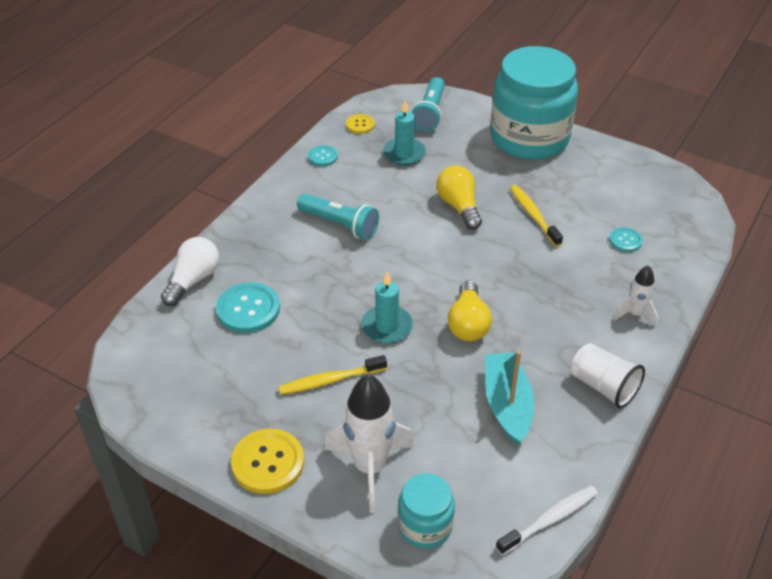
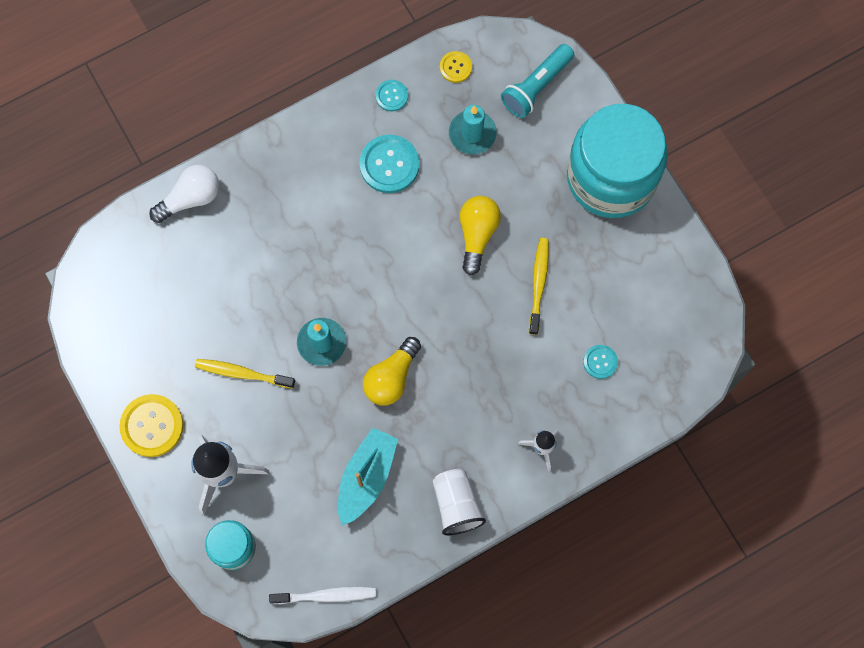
camera: 30 degrees right, 30 degrees up
turquoise button [216,282,280,333] -> turquoise button moved to [359,135,419,193]
turquoise flashlight [297,193,379,240] -> none

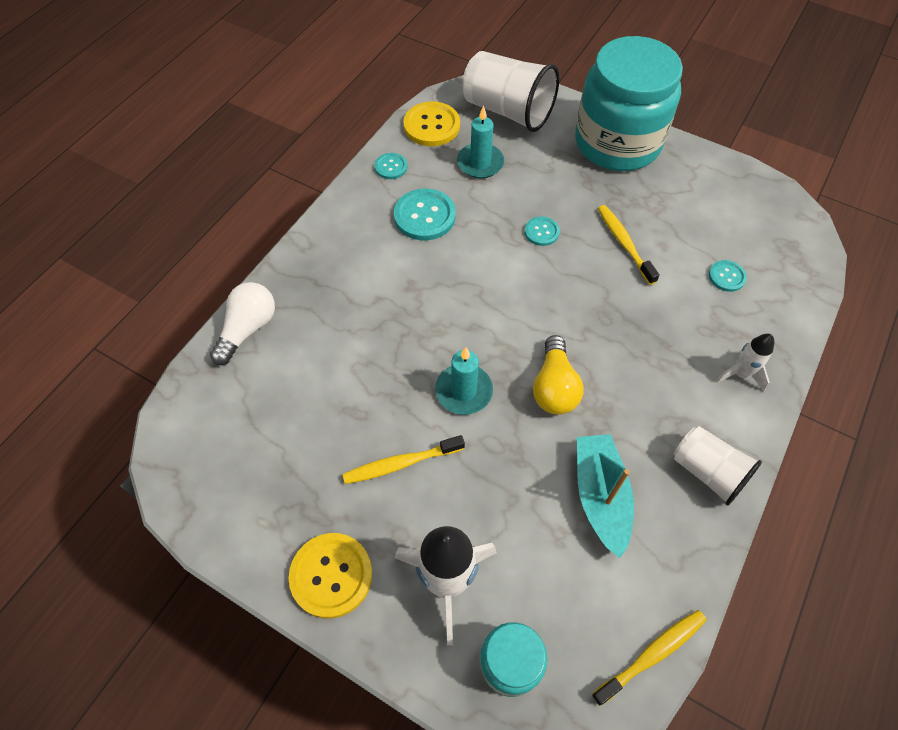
camera: 30 degrees left, 15 degrees down
white toothbrush [269,586,376,604] -> yellow toothbrush [592,610,707,706]
yellow button [440,51,472,83] -> yellow button [403,101,460,146], size x1.81
yellow light bulb [460,196,501,275] -> turquoise button [525,216,560,246]
turquoise flashlight [501,44,574,118] -> white cup [462,51,559,132]

